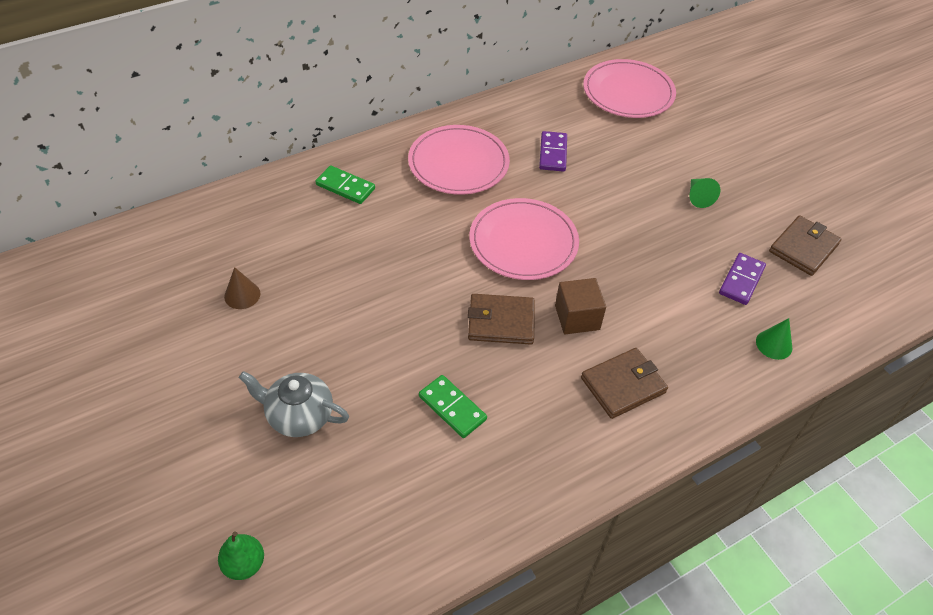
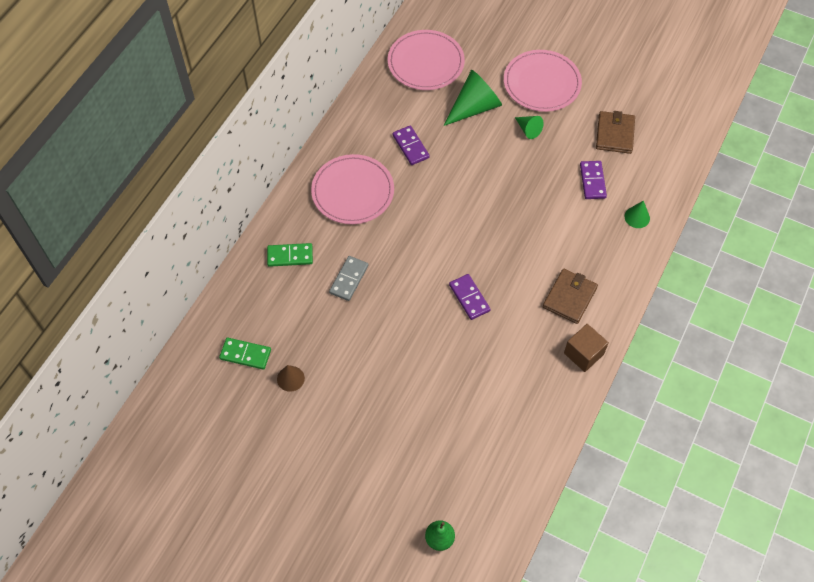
camera: 30 degrees left, 10 degrees up
grey teapot [239,371,349,437] -> none
green domino [419,375,487,438] -> green domino moved to [219,338,271,370]
brown wallet [468,294,535,345] -> purple domino [449,274,490,320]
pink plate [469,198,579,280] -> pink plate moved to [504,50,582,112]
brown cube [555,278,606,334] -> brown cube moved to [564,324,609,372]
none -> grey domino [329,256,368,301]
none -> green cone [444,69,502,126]

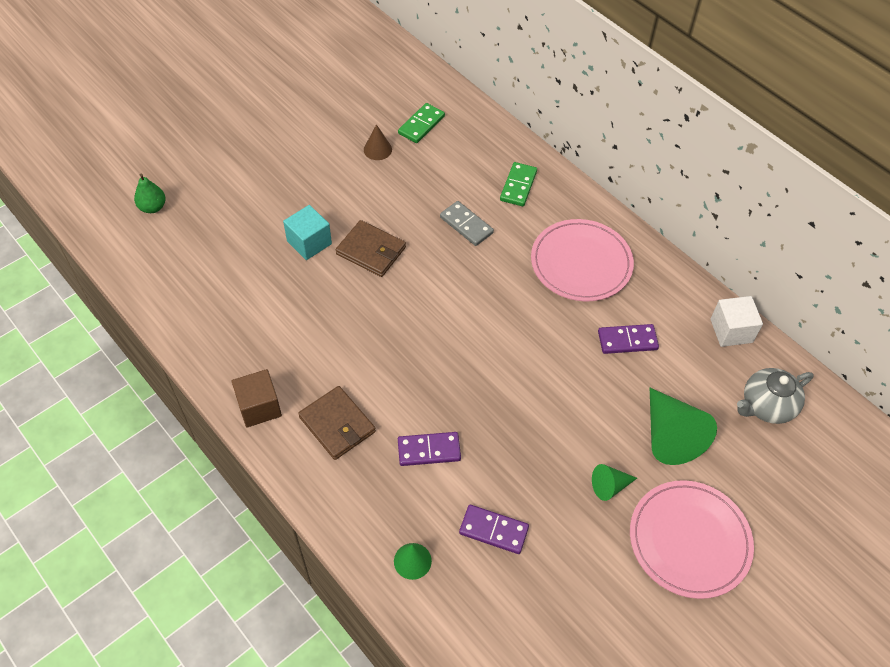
camera: 110 degrees right, 5 degrees down
pink plate [388,30,465,90] -> grey teapot [737,368,814,424]
purple domino [449,274,490,320] -> purple domino moved to [398,432,461,466]
brown wallet [596,111,635,154] -> brown wallet moved to [336,220,406,277]
none -> turquoise cube [283,205,332,260]
none -> white cube [710,296,763,347]

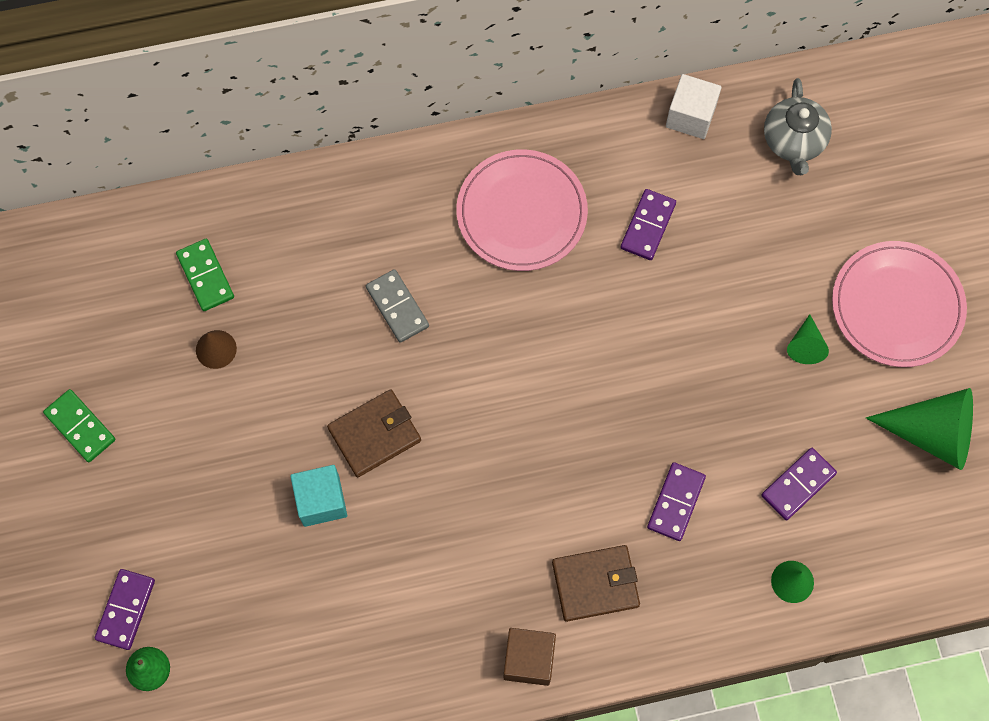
camera: 60 degrees left, 15 degrees up
grey domino [440,201,494,246] -> grey domino turned 75 degrees clockwise [366,269,429,343]
green domino [500,162,537,206] -> green domino moved to [43,389,115,462]
green cone [650,388,717,465] -> green cone moved to [866,388,973,470]
none -> purple domino [95,569,155,650]

